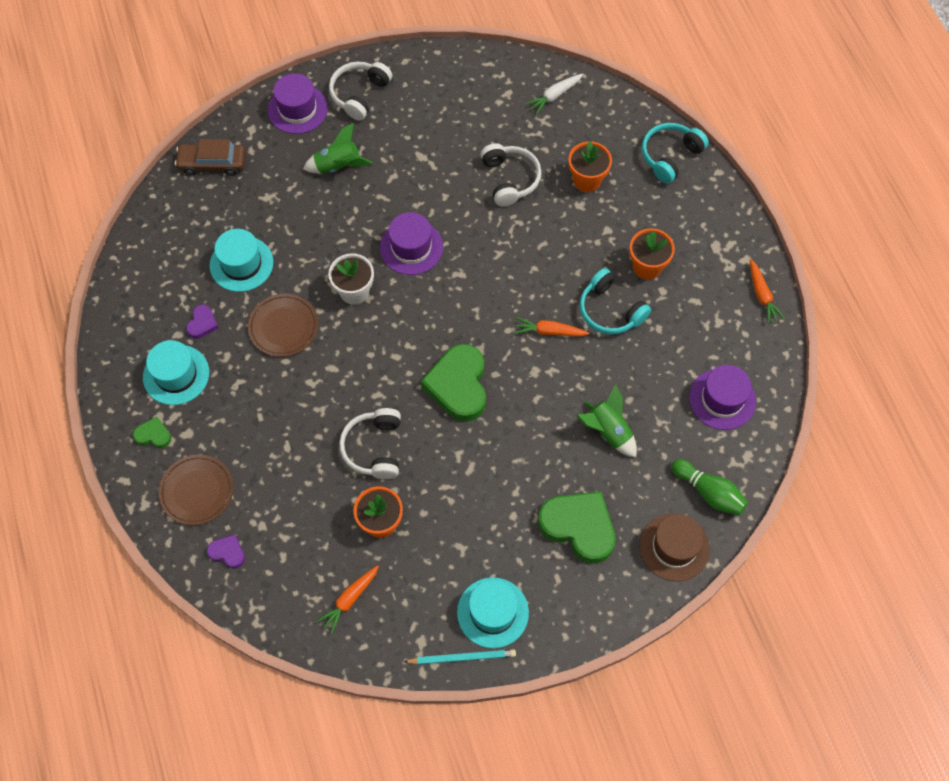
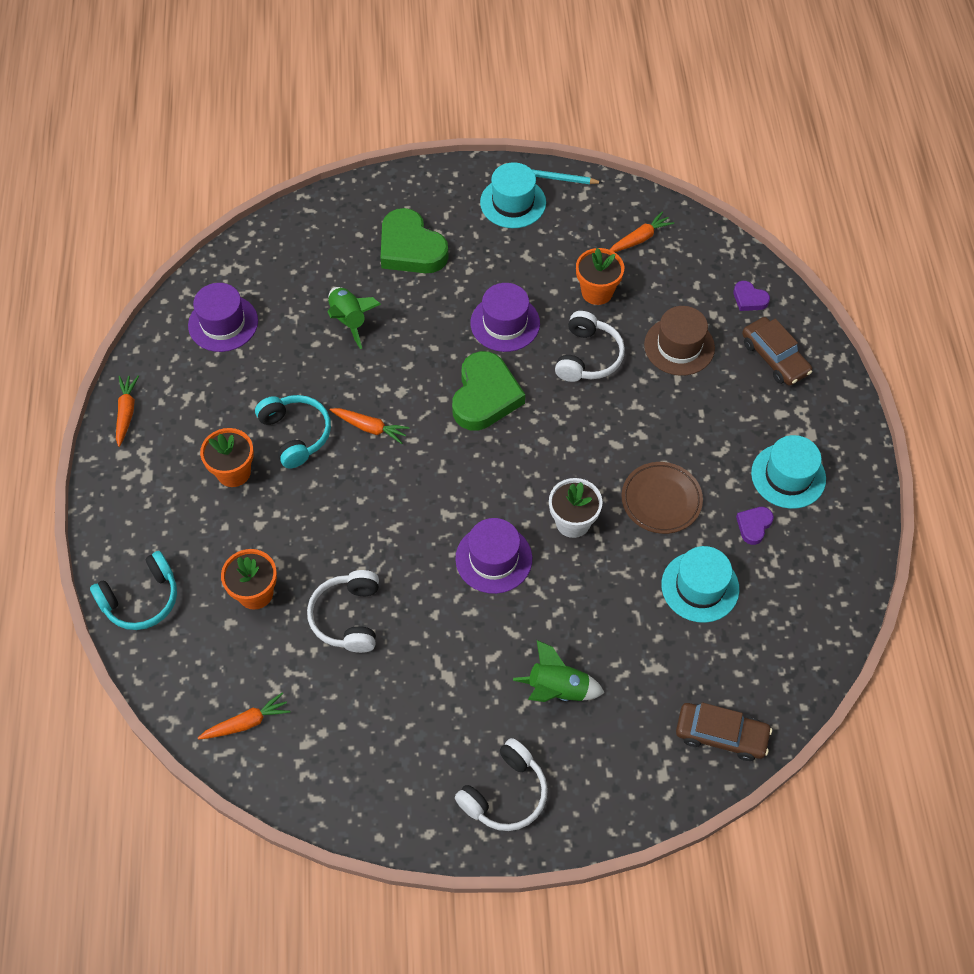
camera: 165 degrees left, 5 degrees down
green heart [133,417,171,448] -> none
brown plate [159,455,234,525] -> brown car [742,317,812,386]
purple hat [268,73,328,134] -> purple hat moved to [470,283,540,352]
white carrot [526,74,583,115] -> orange carrot [198,692,291,740]
brown hat [639,514,710,582] -> brown hat moved to [644,306,715,376]
green bowling pin [671,459,748,516] -> none

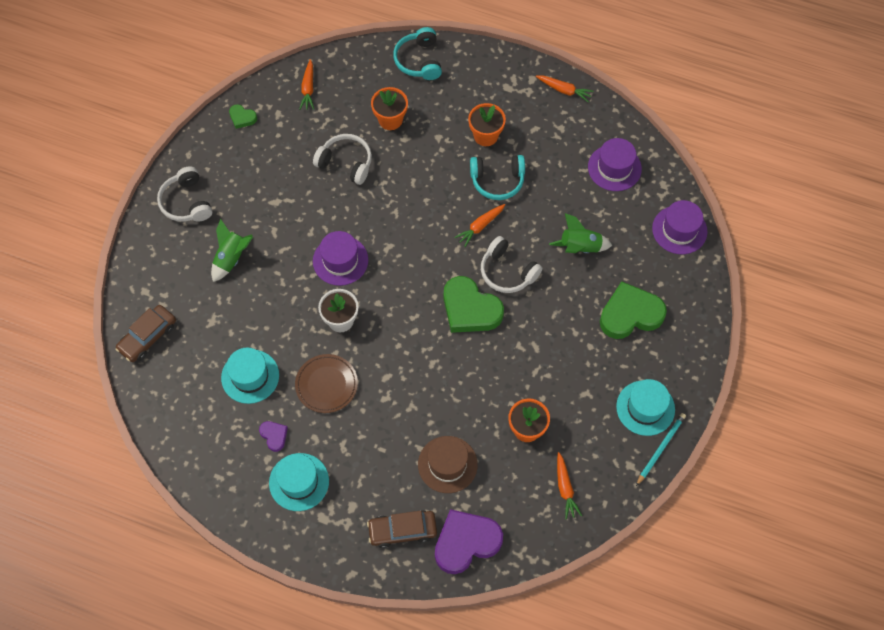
camera: 115 degrees right, 5 degrees up
purple hat [470,283,540,352] -> purple hat moved to [652,200,708,254]
white headphones [555,311,625,382] -> white headphones moved to [481,236,542,293]
purple heart [734,281,770,311] -> purple heart [435,509,503,574], size x2.14
none -> green heart [229,104,257,129]

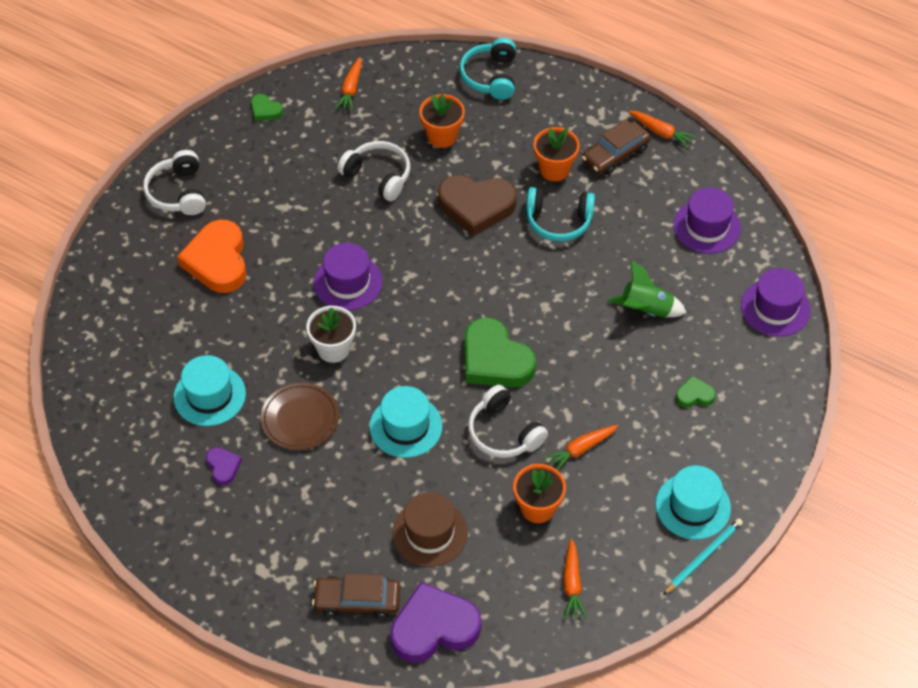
camera: 10 degrees right, 10 degrees down
brown car [115,305,176,362] -> brown car moved to [582,119,651,175]
green rocket [211,219,253,282] -> orange heart [177,220,246,293]
turquoise hat [269,453,329,511] -> turquoise hat moved to [370,386,442,458]
orange carrot [454,204,505,247] -> orange carrot moved to [544,425,618,470]
white headphones [481,236,542,293] -> white headphones moved to [468,385,548,458]
green heart [600,281,667,339] -> green heart [676,376,716,408], size x0.47
none -> brown heart [438,175,517,236]

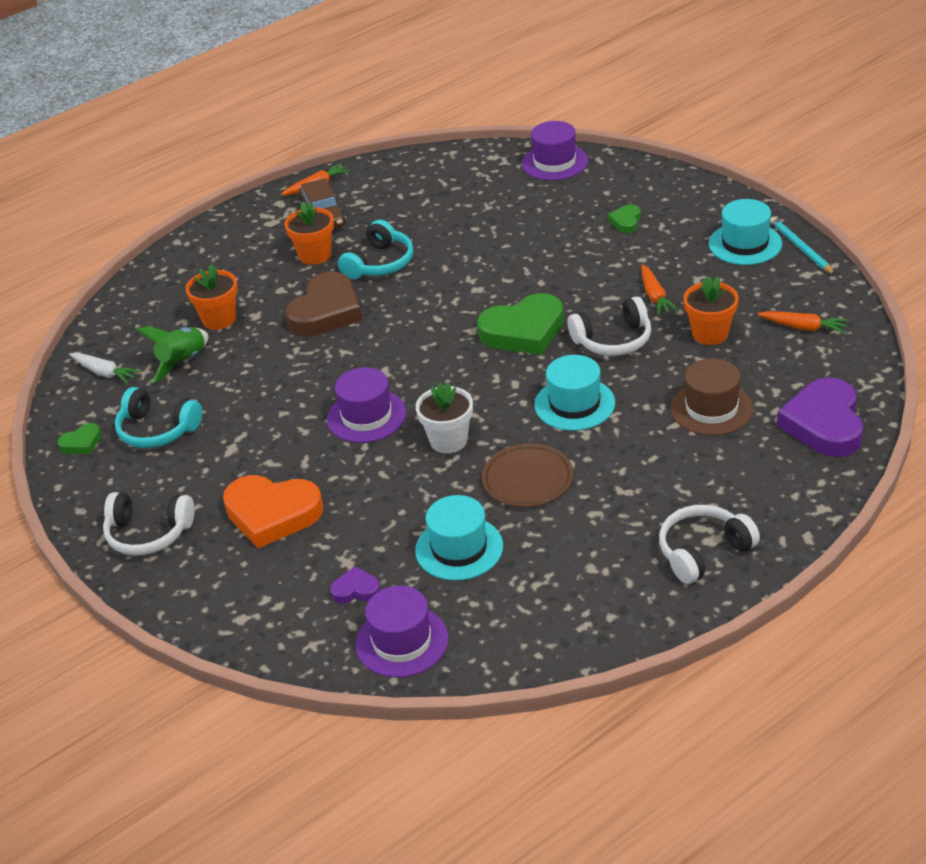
camera: 65 degrees left, 15 degrees down
purple heart [206,447,242,485] -> purple heart moved to [330,567,381,603]
brown car [312,573,400,619] -> none
orange carrot [335,57,362,112] -> white carrot [69,353,141,384]
white headphones [337,141,410,201] -> white headphones moved to [659,505,760,584]
turquoise headphones [459,38,516,100] -> turquoise headphones moved to [115,387,202,448]
green rocket [608,260,687,317] -> green rocket moved to [137,326,208,383]
purple hat [673,188,741,254] -> purple hat moved to [355,586,448,678]

